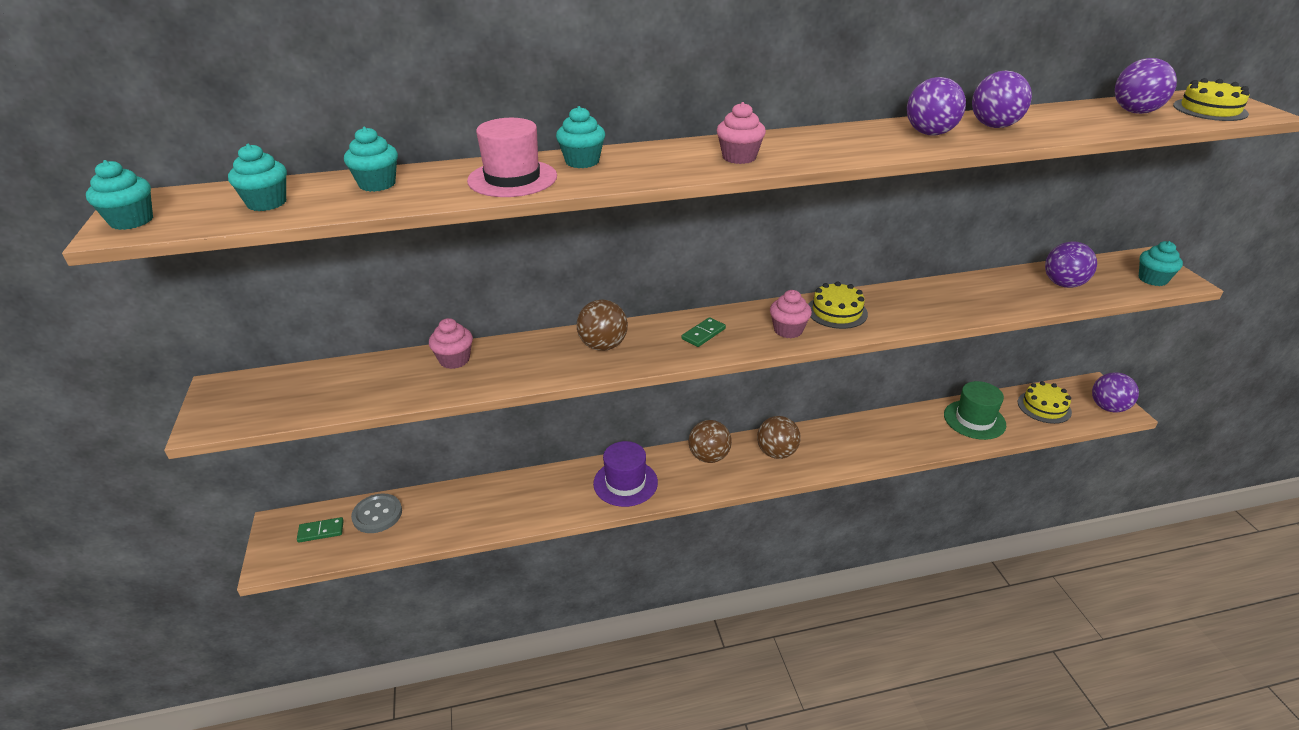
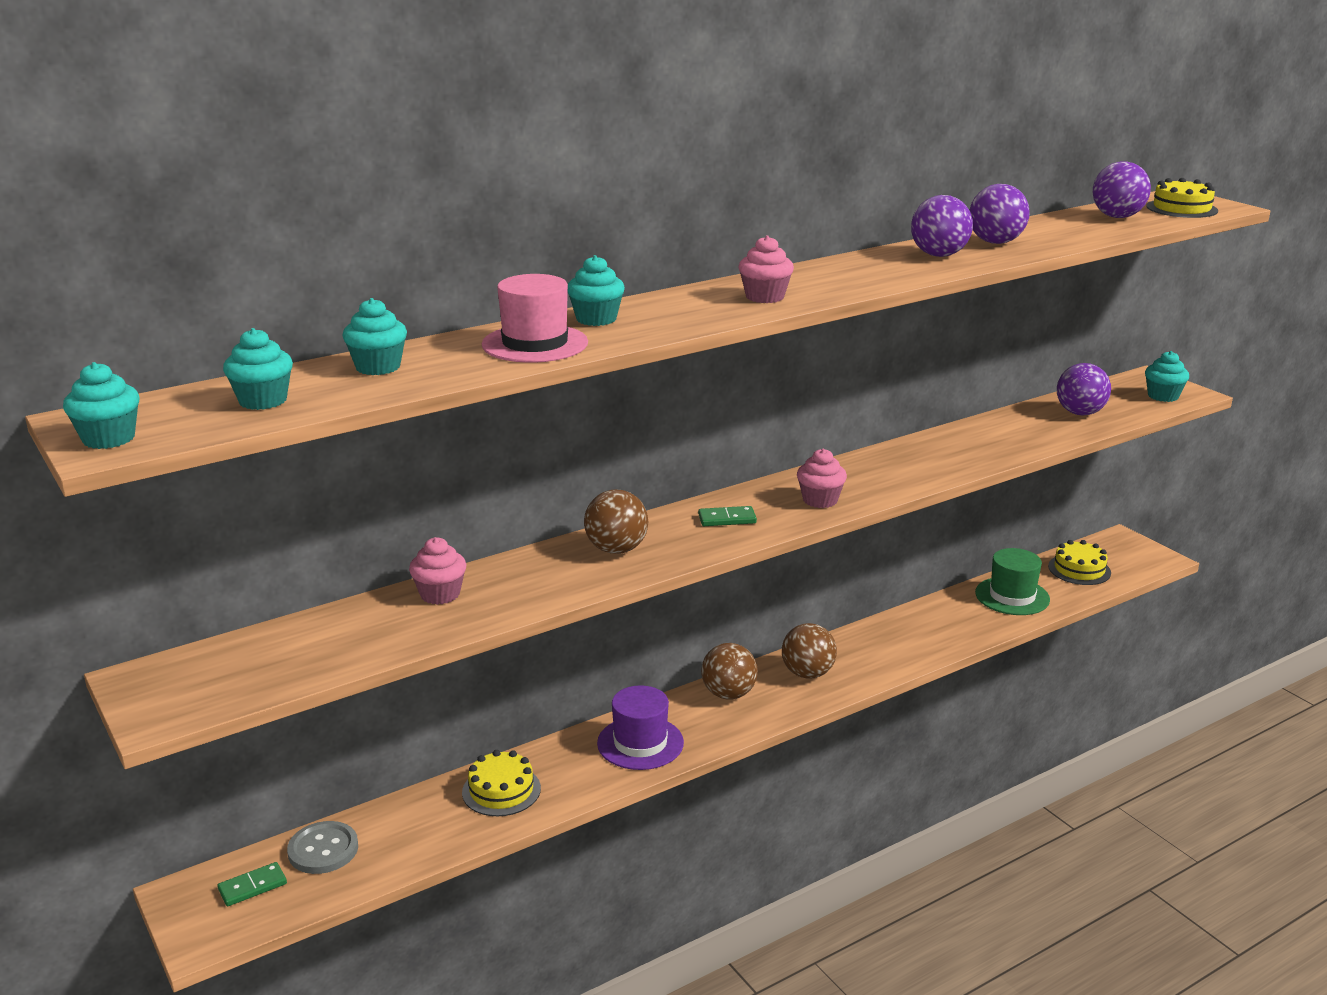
camera: 20 degrees left, 10 degrees down
green domino [682,317,726,347] -> green domino turned 60 degrees clockwise [698,506,757,526]
yellow cake [808,281,868,329] -> yellow cake moved to [462,750,541,816]
purple ball [1092,372,1139,413] -> none

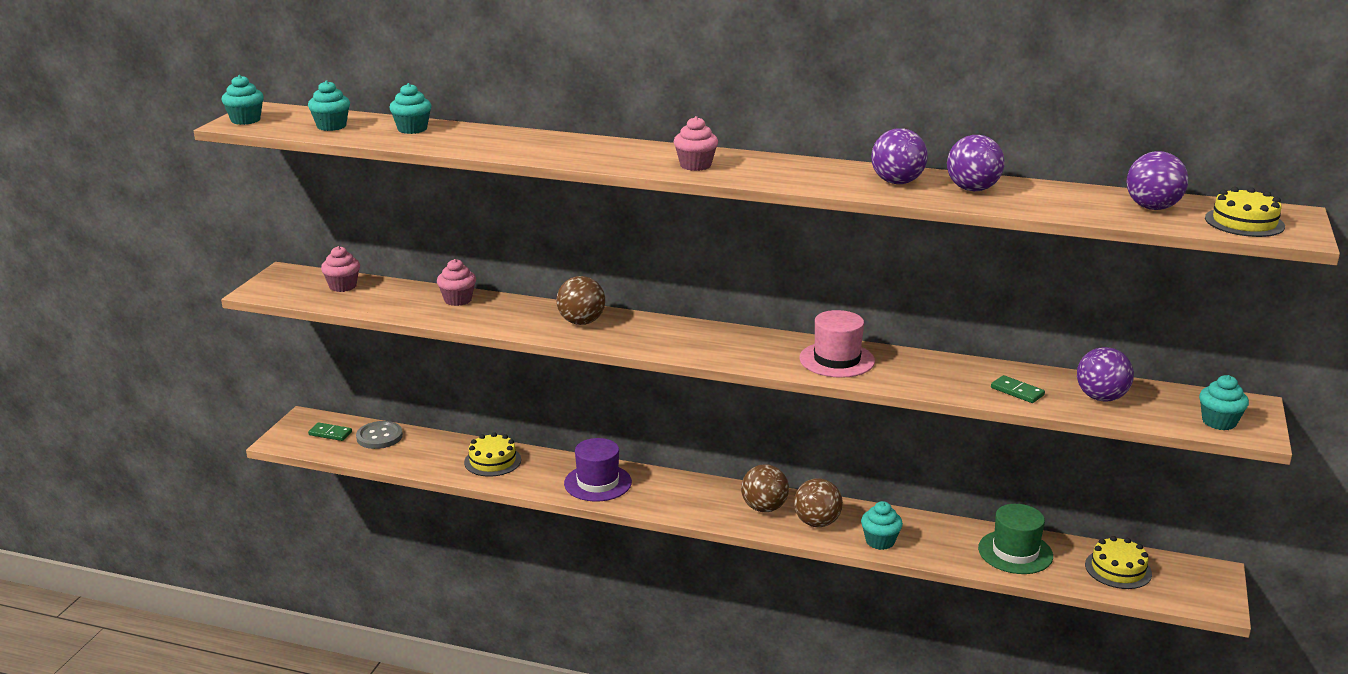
camera: 50 degrees right, 0 degrees up
pink hat [482,274,588,363] -> pink hat moved to [800,310,875,378]
turquoise cupcake [568,255,625,326] -> turquoise cupcake moved to [861,501,903,550]
green domino [698,506,757,526] -> green domino moved to [991,375,1045,403]
brown ball [701,643,758,699] -> brown ball moved to [794,479,843,527]
pink cupcake [797,449,847,508] -> pink cupcake moved to [321,246,360,292]

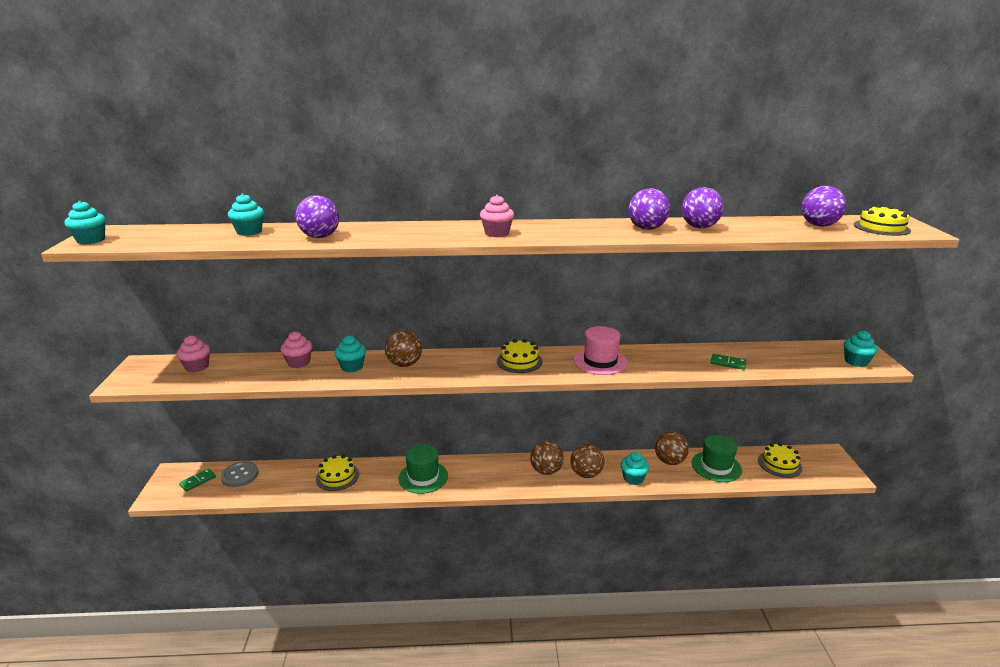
camera: 20 degrees left, 0 degrees up
turquoise cupcake [308,80,350,131] -> turquoise cupcake moved to [334,335,366,372]
green domino [308,422,352,441] -> green domino turned 45 degrees counterclockwise [179,468,216,492]
purple hat [564,438,632,502] -> green hat [398,444,448,494]
purple ball [1077,347,1134,402] -> purple ball moved to [295,195,339,238]
none -> yellow cake [497,339,543,373]
none -> brown ball [655,432,689,465]

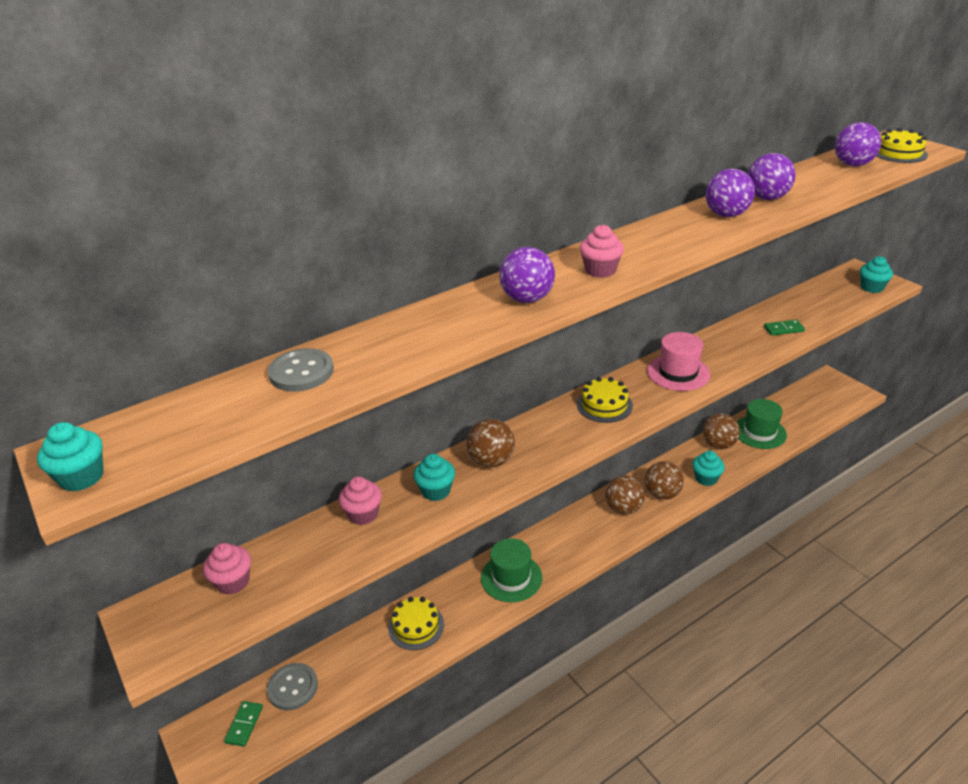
camera: 30 degrees left, 10 degrees up
turquoise cupcake [228,194,264,236] -> grey button [268,348,334,391]
purple ball [295,195,339,238] -> purple ball moved to [499,247,555,303]
yellow cake [758,443,802,478] -> none

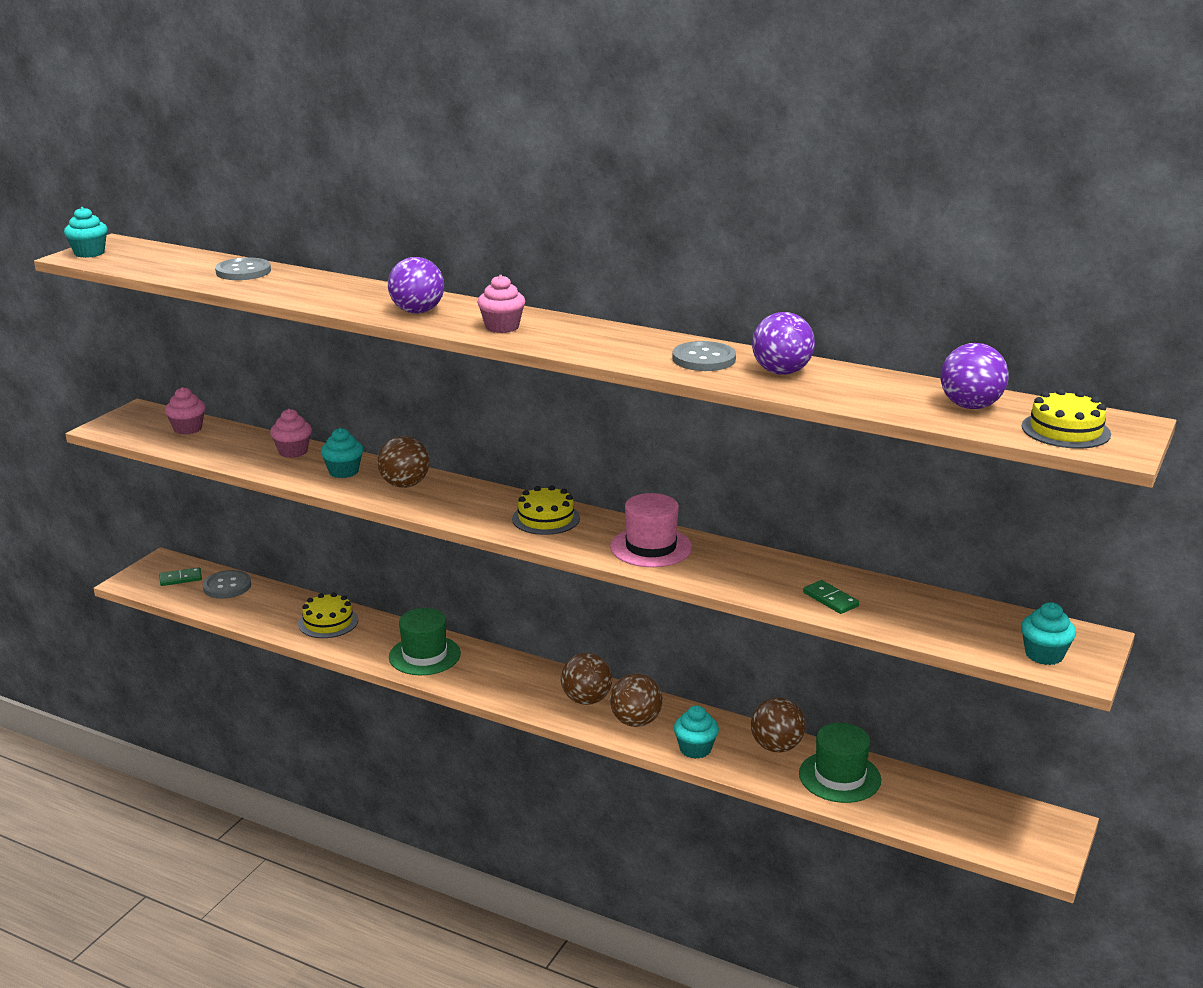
camera: 60 degrees right, 10 degrees down
purple ball [706,168,755,217] -> grey button [672,341,736,371]

